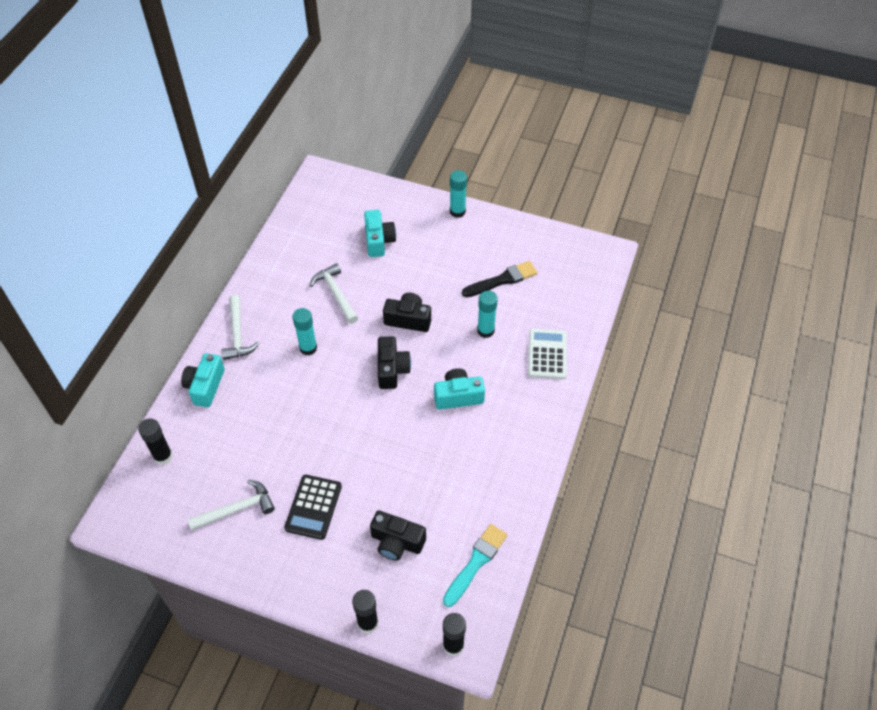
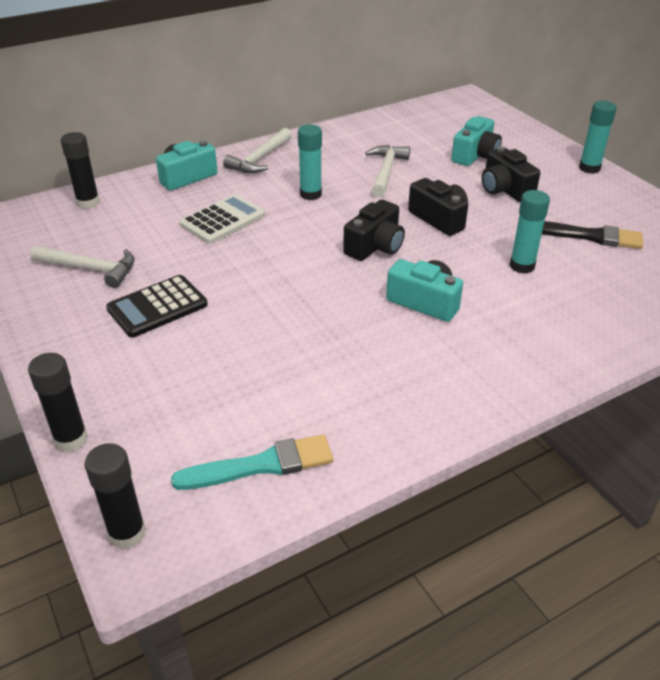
camera: 40 degrees right, 15 degrees down
black camera [370,510,426,561] -> black camera moved to [482,146,540,202]
white calculator [528,328,567,379] -> white calculator moved to [179,194,265,244]

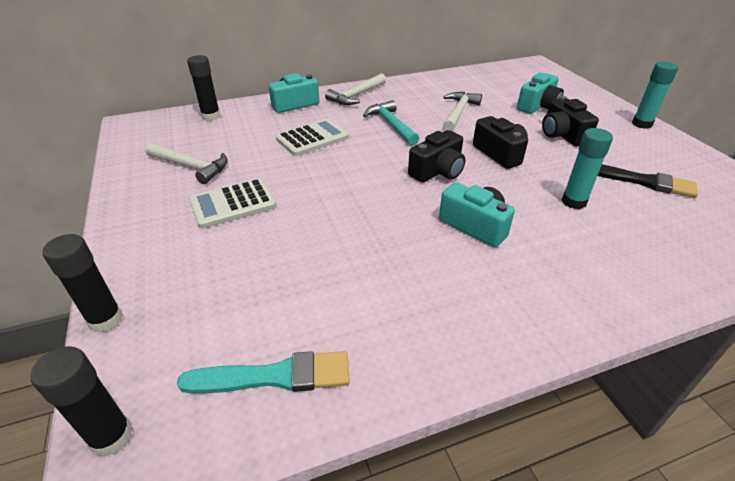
camera: 10 degrees right, 0 degrees up
black calculator [106,275,208,338] -> white calculator [189,178,277,228]
turquoise glue stick [298,124,322,200] -> turquoise hammer [363,100,419,146]

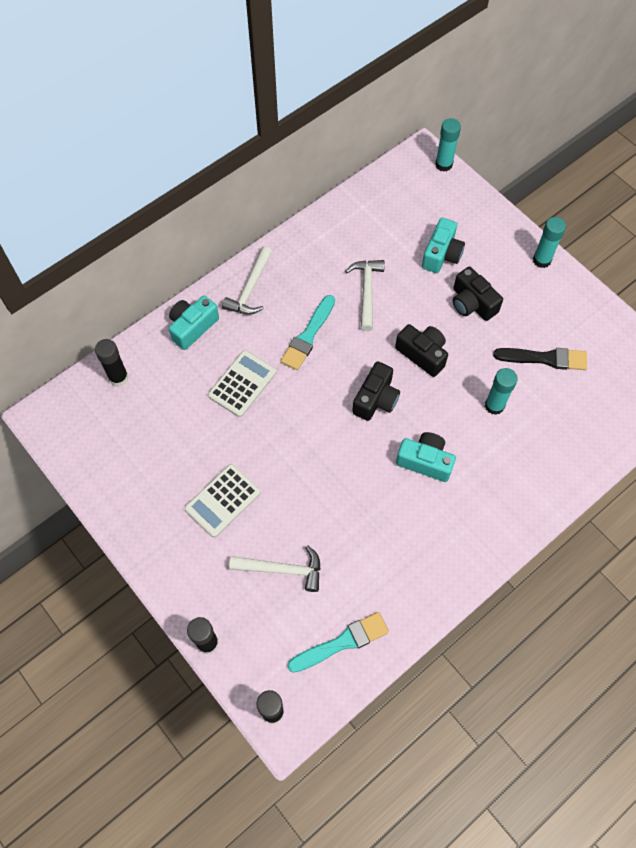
camera: 20 degrees left, 25 degrees up
white hammer [145,143,228,184] -> white hammer moved to [229,545,321,592]
turquoise hammer [363,100,419,146] -> turquoise brush [281,295,335,370]
none -> turquoise glue stick [435,118,461,172]

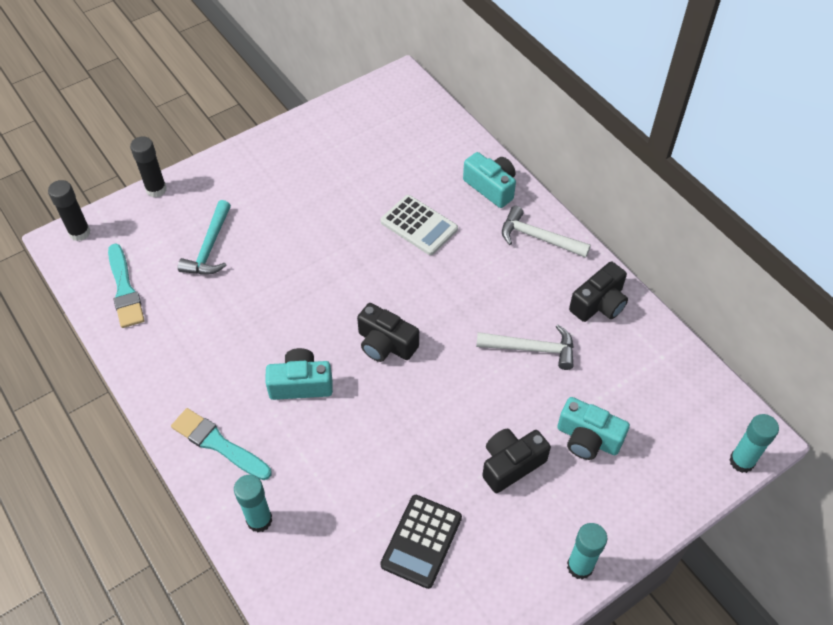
camera: 95 degrees right, 10 degrees down
black glue stick [95,339,129,387] -> none
white calculator [184,464,261,538] -> none
white hammer [229,545,321,592] -> turquoise hammer [178,200,231,274]
turquoise brush [281,295,335,370] -> turquoise brush moved to [171,408,272,480]
black camera [395,324,448,377] -> black camera moved to [569,262,628,322]
turquoise camera [396,432,456,482] -> turquoise camera turned 120 degrees counterclockwise [265,348,333,400]
turquoise glue stick [485,368,518,415] -> turquoise glue stick moved to [234,475,272,532]
black brush [493,348,587,370] -> black calculator [380,495,462,589]

